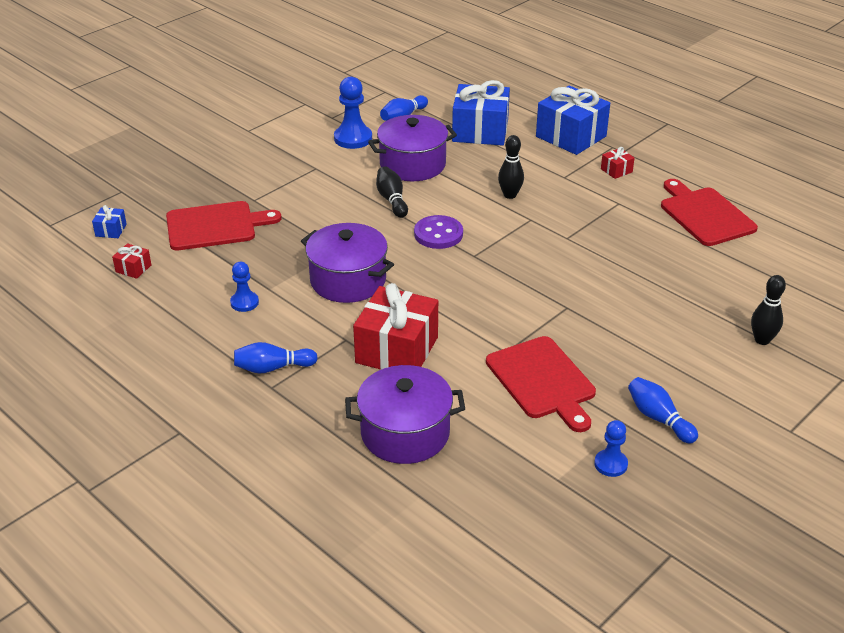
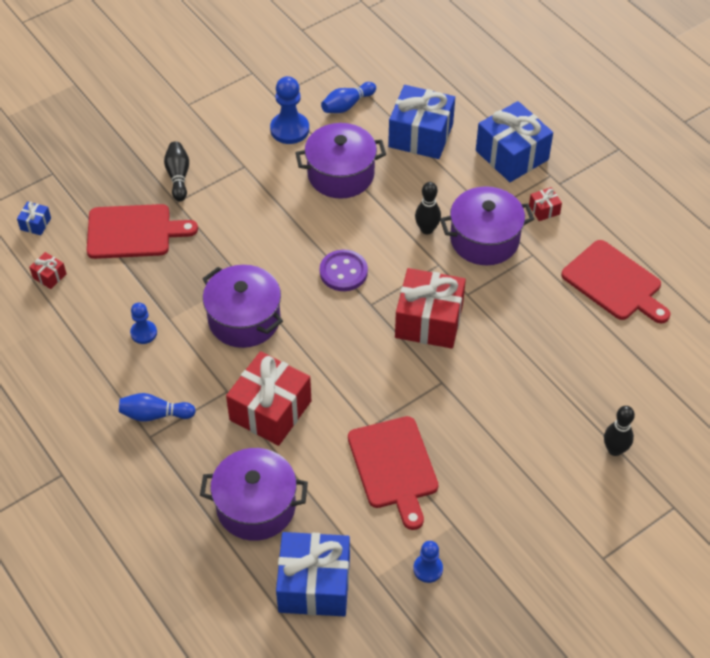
camera: 10 degrees right, 15 degrees up
black bowling pin [376,166,408,218] -> black bowling pin moved to [164,141,189,201]
blue bowling pin [628,377,698,444] -> none
red cutting board [661,179,758,246] -> red cutting board turned 150 degrees clockwise [561,240,670,323]
none -> blue gift [276,532,350,616]
none -> red gift [395,268,466,349]
none -> purple pot [440,186,534,265]

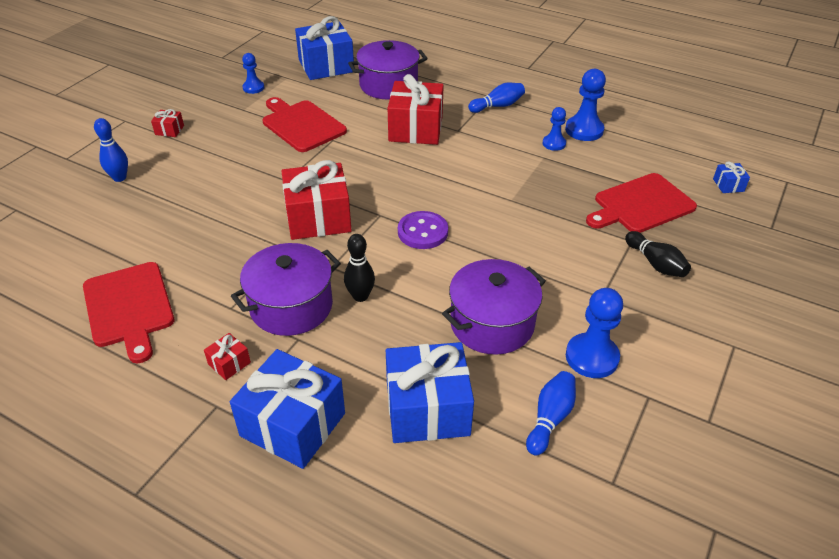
camera: 155 degrees right, 10 degrees down
red gift [29,252,67,289] -> red gift moved to [151,109,184,137]
purple pot [203,265,283,348] -> none
red cutting board [561,240,670,323] -> red cutting board turned 135 degrees counterclockwise [83,262,174,363]
black bowling pin [604,406,635,456] -> blue bowling pin [94,118,128,182]
none -> blue pawn [565,69,606,141]

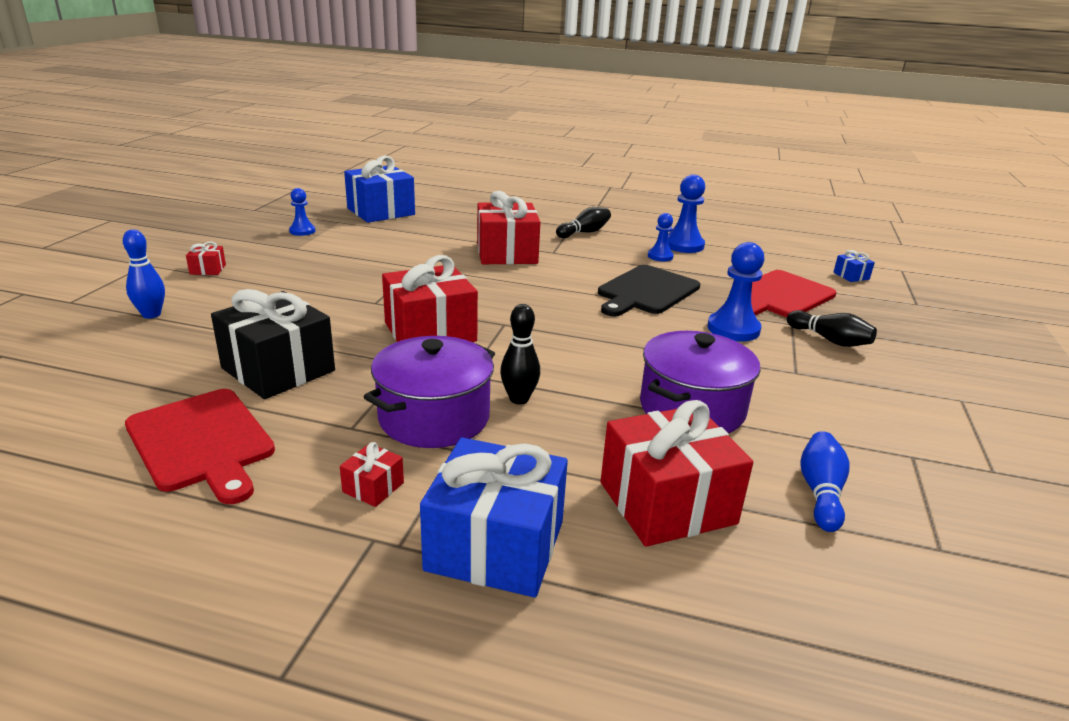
camera: 15 degrees left, 15 degrees down
red cutting board [262,97,347,152] -> none
purple pot [348,40,428,99] -> none
blue gift [386,342,474,443] -> red gift [601,400,753,547]
purple button [398,211,448,249] -> none
blue bowling pin [468,83,525,113] -> black bowling pin [556,207,611,238]
blue pawn [566,288,623,378] -> blue pawn moved to [707,242,764,342]
none -> black gift [211,289,335,399]
none -> black cutting board [598,265,700,317]

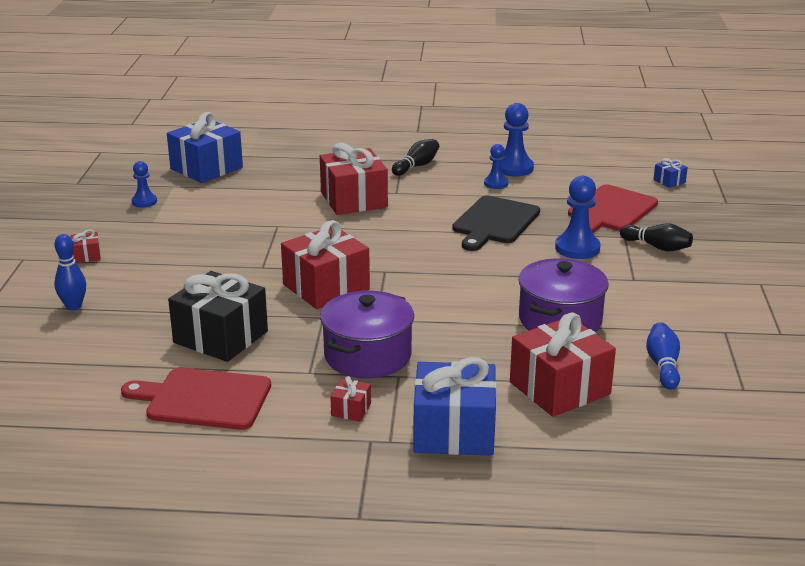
camera: 10 degrees left, 0 degrees up
red cutting board [125,389,275,504] -> red cutting board turned 150 degrees clockwise [121,368,271,430]
black bowling pin [500,304,540,404] -> none

